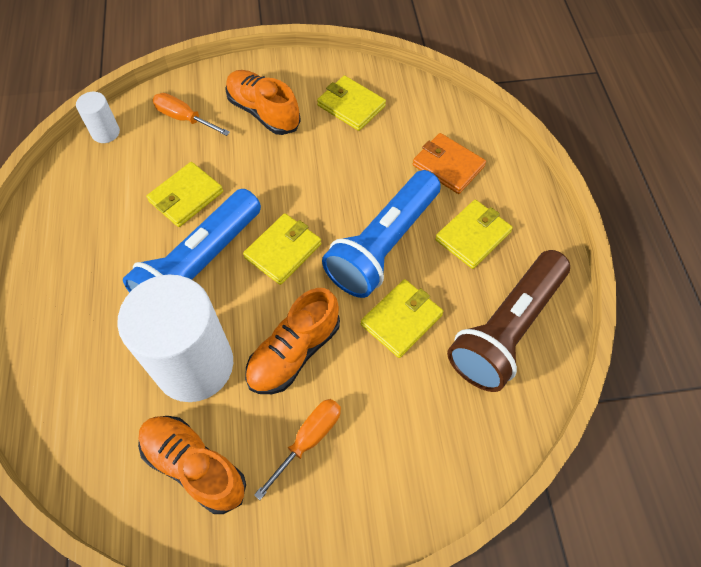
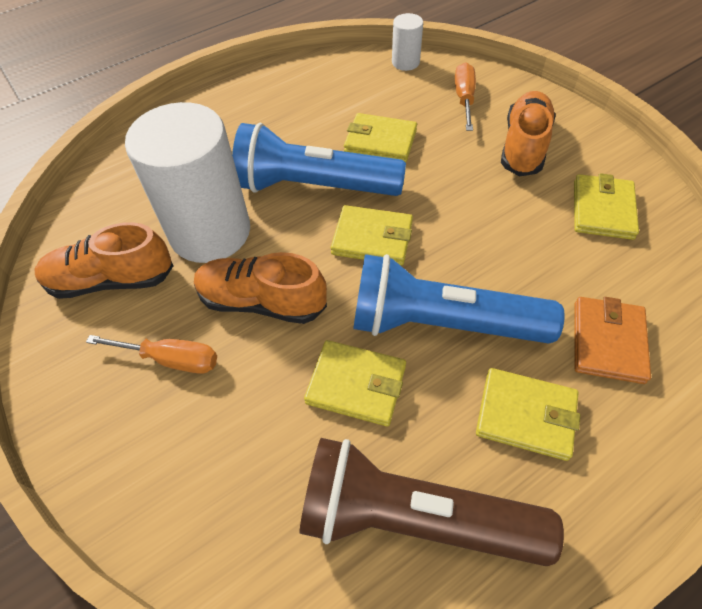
camera: 65 degrees right, 5 degrees down
orange shoe [138,416,246,514] -> orange shoe turned 105 degrees counterclockwise [34,222,173,299]

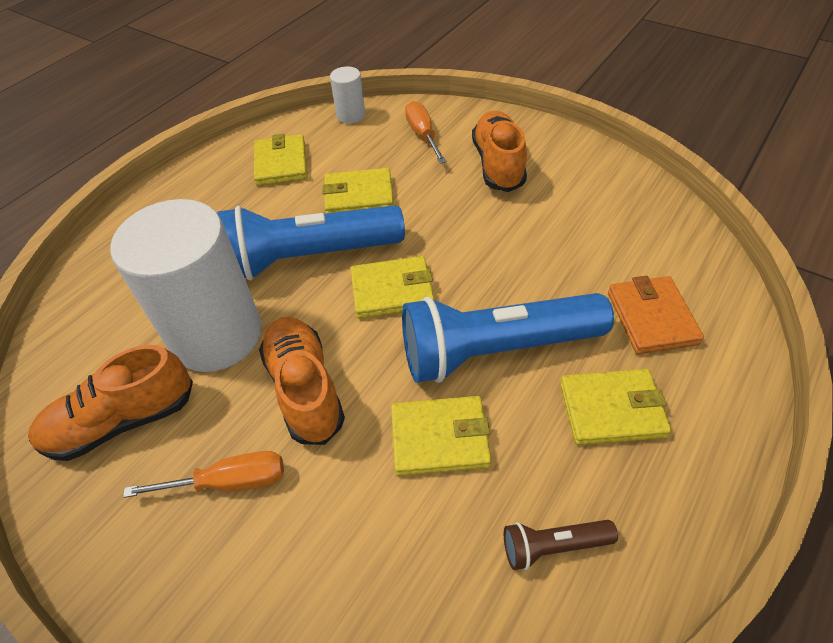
camera: 20 degrees left, 5 degrees down
orange shoe [194,252,327,324] -> orange shoe turned 75 degrees clockwise [259,317,345,445]
brown flashlight [299,438,564,566] -> brown flashlight [504,520,618,570], size x0.43
yellow wallet [574,173,639,240] -> yellow wallet moved to [254,134,307,186]

